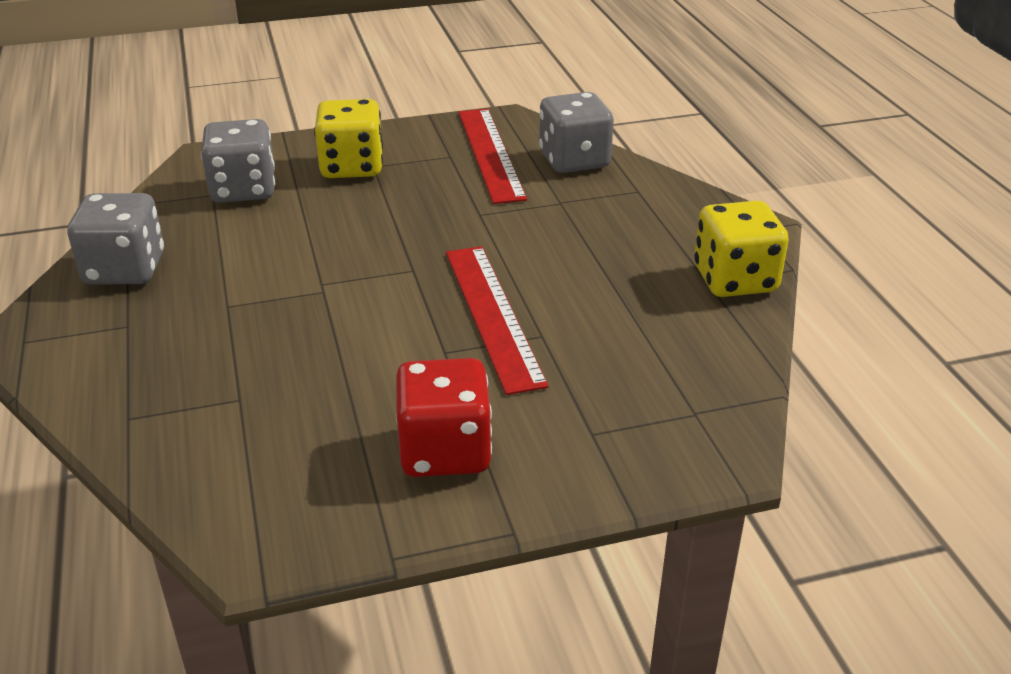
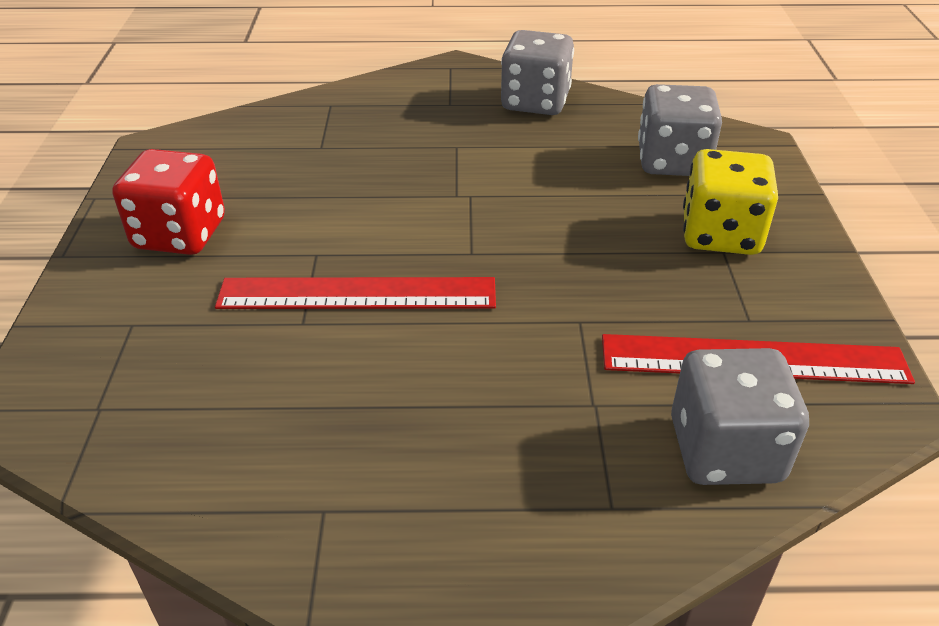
camera: 105 degrees right, 5 degrees up
yellow dice [694,200,789,297] -> none

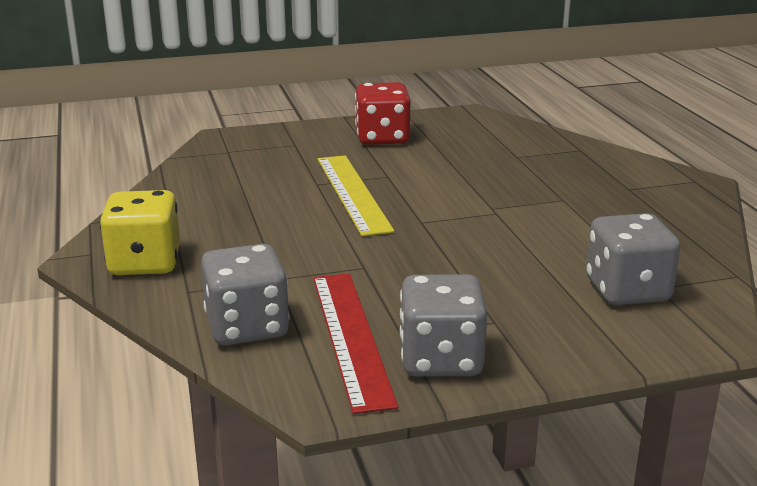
camera: 75 degrees right, 15 degrees down
red ruler [215,277,496,309] -> yellow ruler [318,155,395,236]
grey dice [501,30,574,115] -> grey dice moved to [400,274,487,377]
yellow dice [683,149,778,255] -> yellow dice moved to [100,190,180,275]

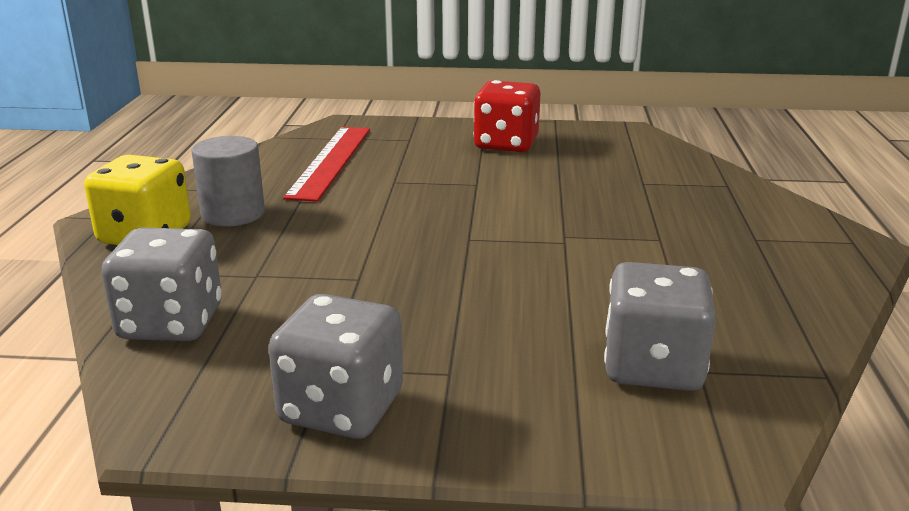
camera: 20 degrees right, 0 degrees up
red ruler [313,274,398,414] -> red ruler moved to [283,127,370,202]
yellow ruler [318,155,395,236] -> none
none -> grey cylinder [191,136,265,227]

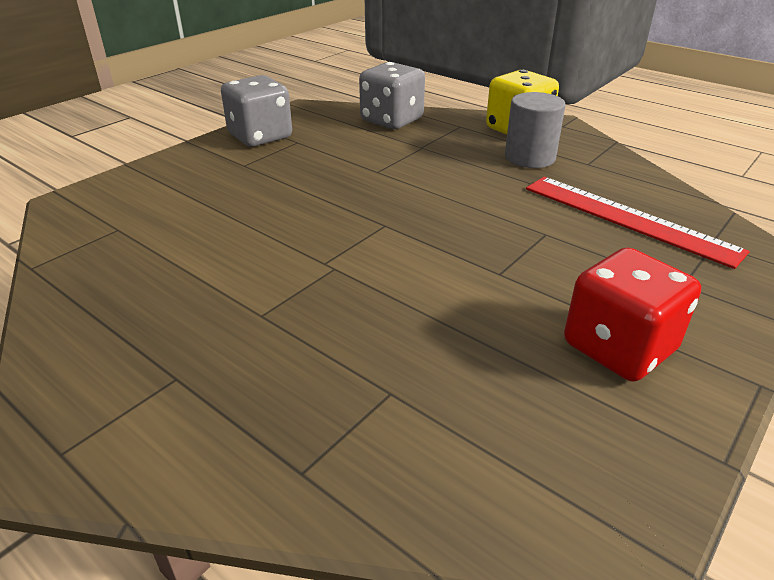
camera: 125 degrees right, 10 degrees up
grey dice [604,262,716,391] -> none

